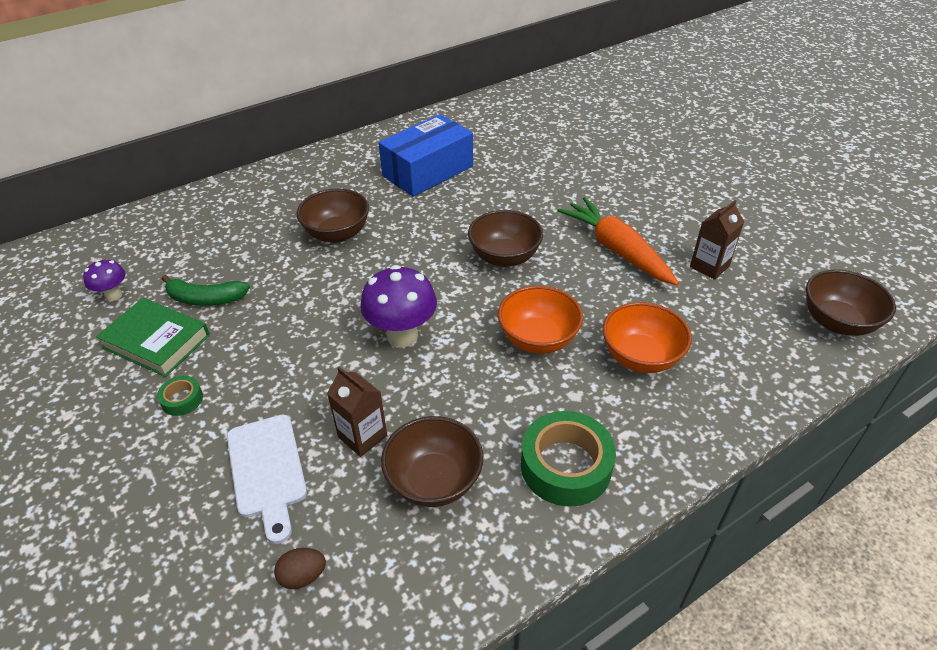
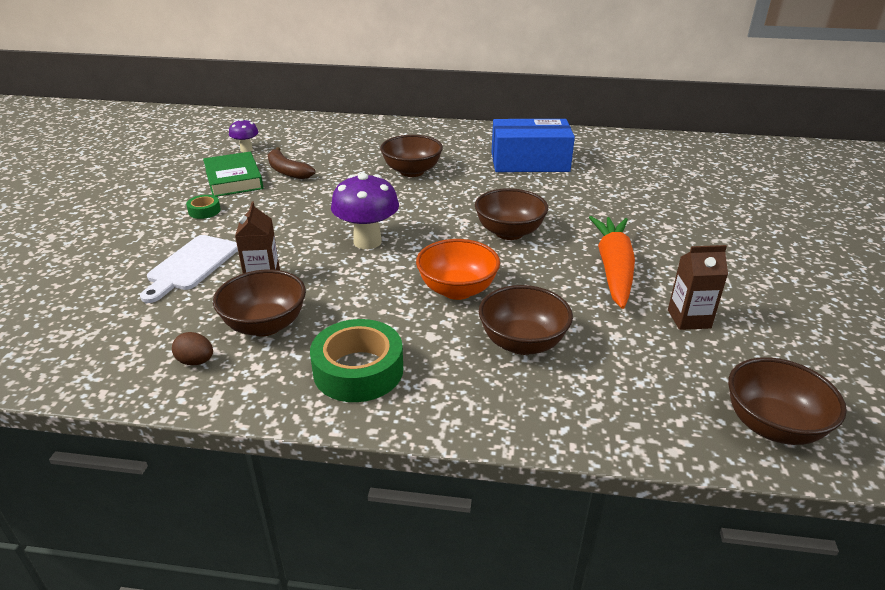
camera: 40 degrees right, 10 degrees down
green banana [162,275,250,306] -> brown banana [268,147,315,179]
brown egg [274,548,326,589] -> brown egg moved to [172,332,213,365]
orange bowl [603,302,692,373] -> brown bowl [479,285,573,355]

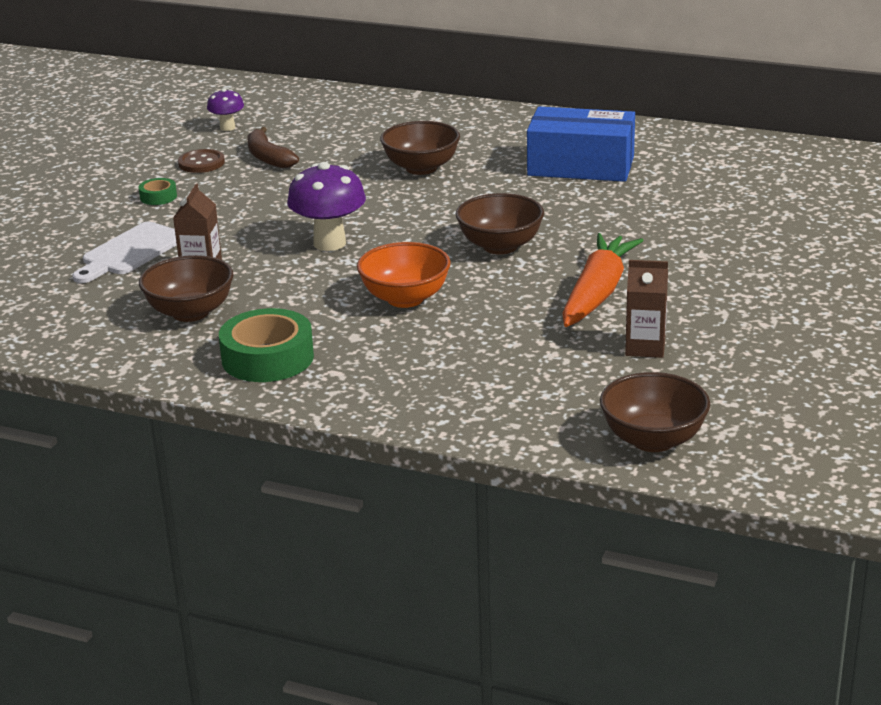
camera: 15 degrees right, 5 degrees down
brown egg [172,332,213,365] -> none
green book [203,152,263,197] -> brown button [178,149,225,173]
brown bowl [479,285,573,355] -> none

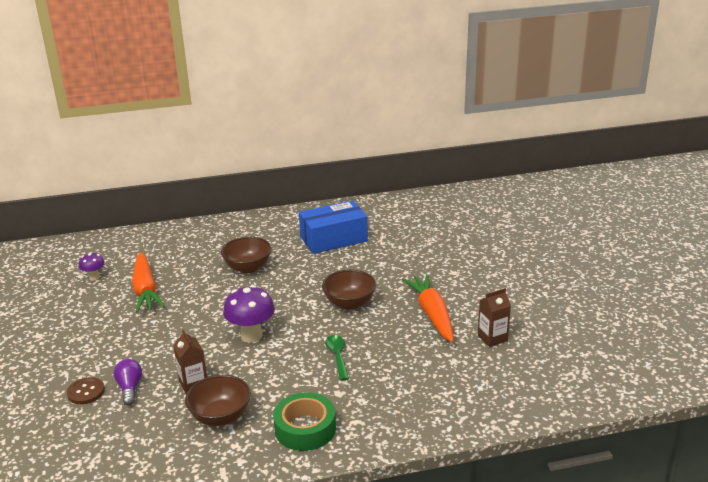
camera: 35 degrees left, 0 degrees up
white cutting board [72,222,177,283] -> purple light bulb [114,359,142,405]
green tape [139,178,177,205] -> none
brown button [178,149,225,173] -> brown button moved to [67,377,105,404]
brown banana [247,127,299,169] -> orange carrot [132,252,165,313]
orange bowl [357,242,451,308] -> green spoon [325,335,349,381]
brown bowl [600,372,710,452] -> none

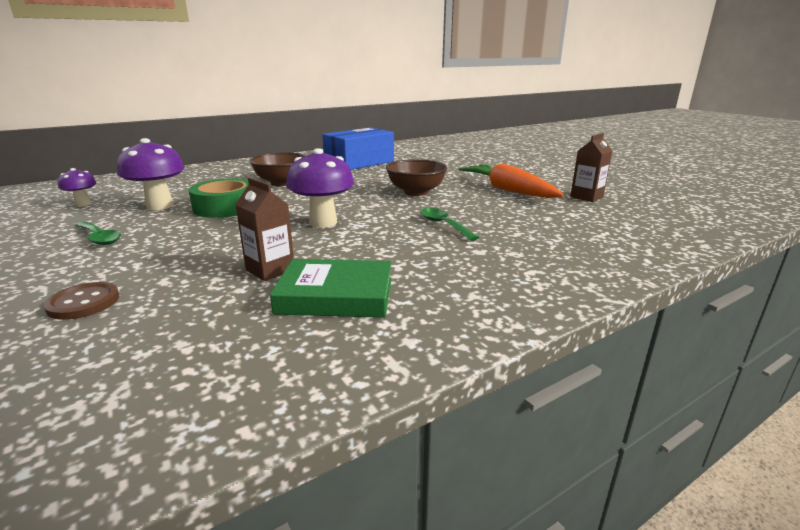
camera: 20 degrees left, 5 degrees down
purple light bulb [114,359,142,405] -> none
orange carrot [132,252,165,313] -> purple mushroom [117,138,185,210]
brown bowl [185,375,251,426] -> green book [270,259,392,318]
green tape [273,392,336,451] -> green tape moved to [188,178,249,218]
none -> green spoon [75,221,121,245]

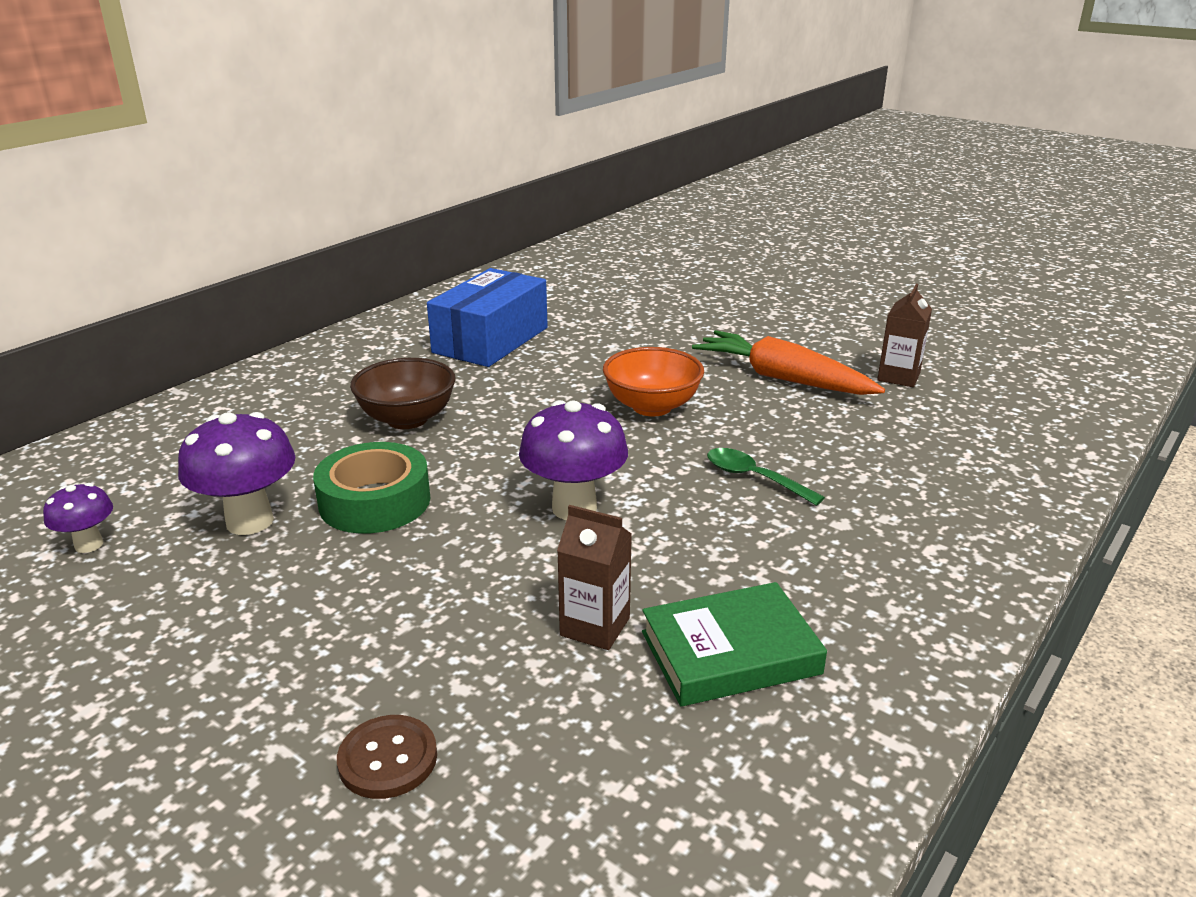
camera: 20 degrees left, 5 degrees up
green spoon [75,221,121,245] -> none
brown bowl [386,159,447,196] -> orange bowl [603,347,704,416]

